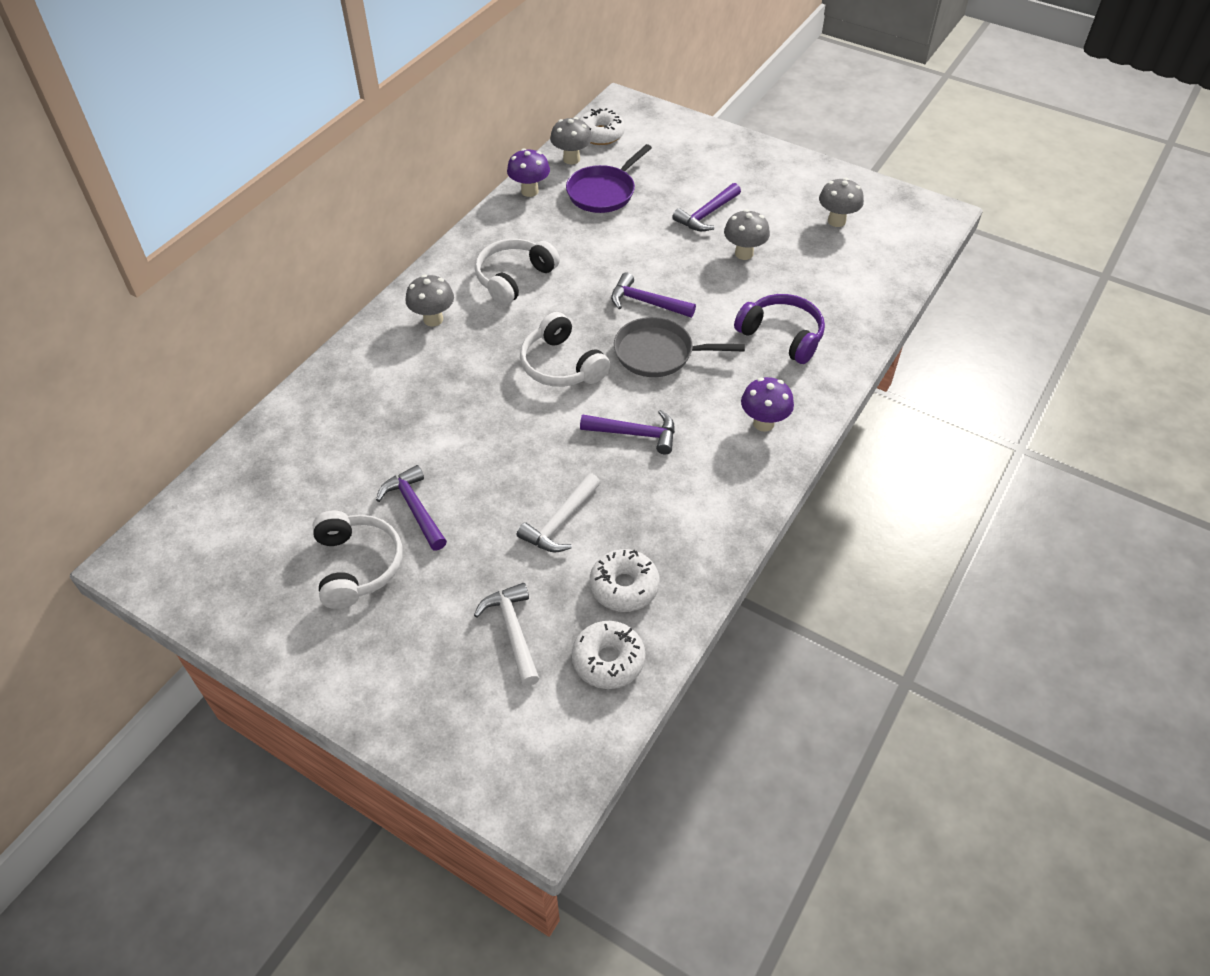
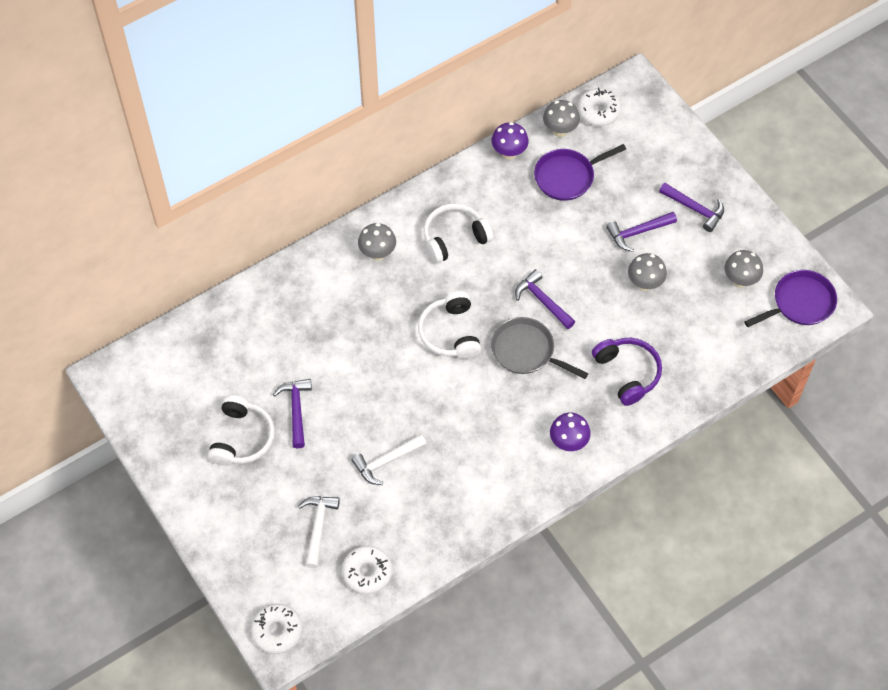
camera: 25 degrees right, 10 degrees up
purple hammer [580,410,675,455] -> purple hammer moved to [659,183,724,232]
white donut [590,549,660,612] -> white donut moved to [251,604,302,654]
none -> purple pan [744,270,837,327]

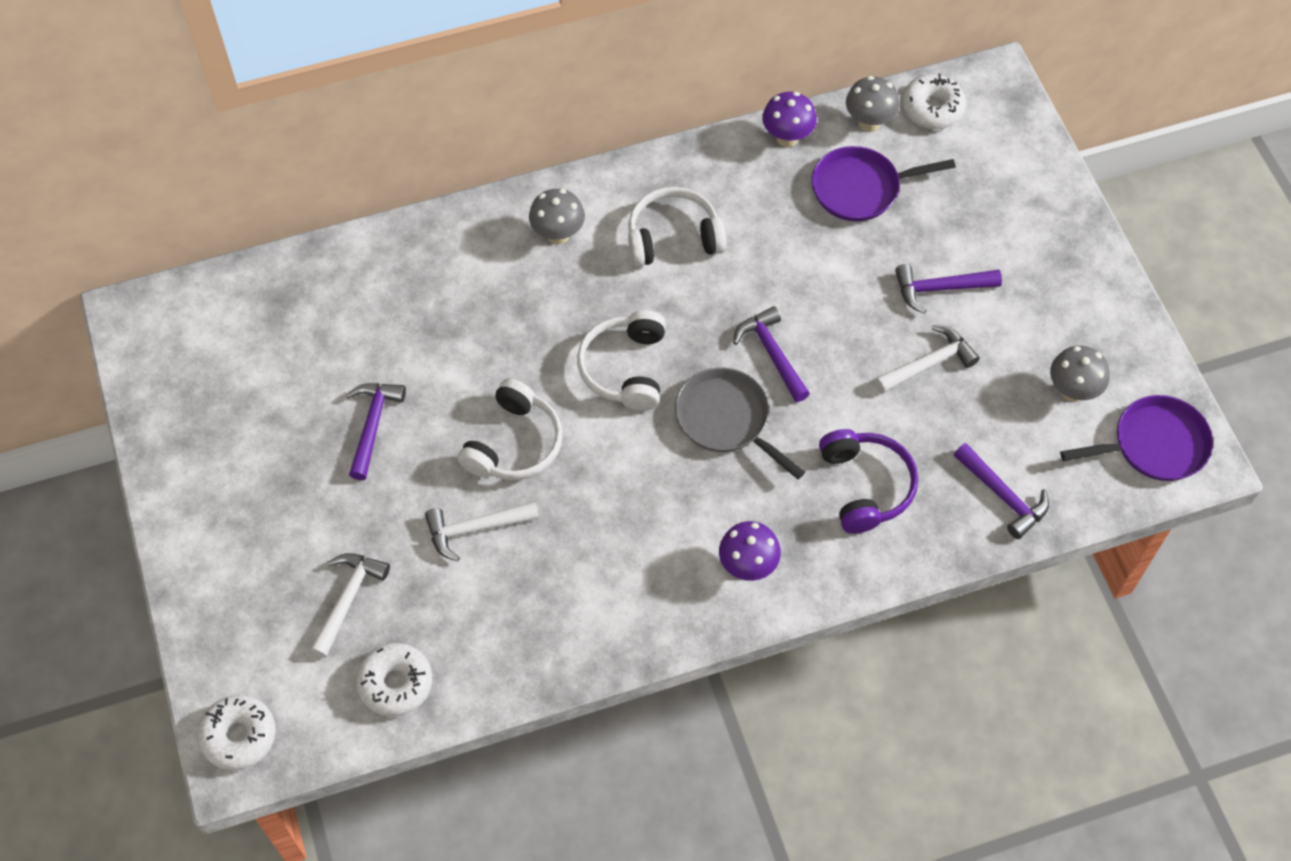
camera: 15 degrees right, 0 degrees up
white headphones [208,395,275,466] -> white headphones moved to [457,378,563,480]
grey mushroom [628,253,667,291] -> white hammer [874,325,980,394]
purple hammer [659,183,724,232] -> purple hammer moved to [954,443,1049,539]

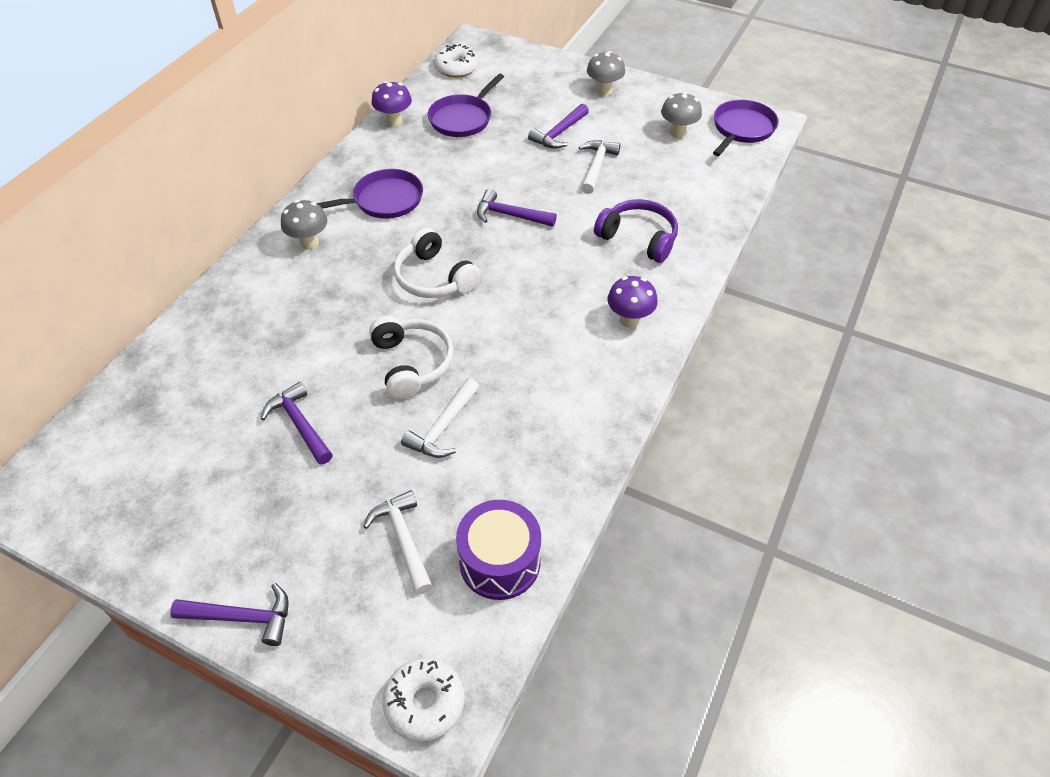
camera: 45 degrees left, 10 degrees down
white donut [356,643,432,717] -> purple drum [456,500,541,600]
white headphones [628,187,726,267] -> purple pan [316,169,423,219]
grey pan [675,368,805,479] -> none
grey mushroom [846,76,900,132] -> grey mushroom moved to [587,51,625,96]
purple hammer [954,443,1049,539] -> purple hammer moved to [170,583,289,646]

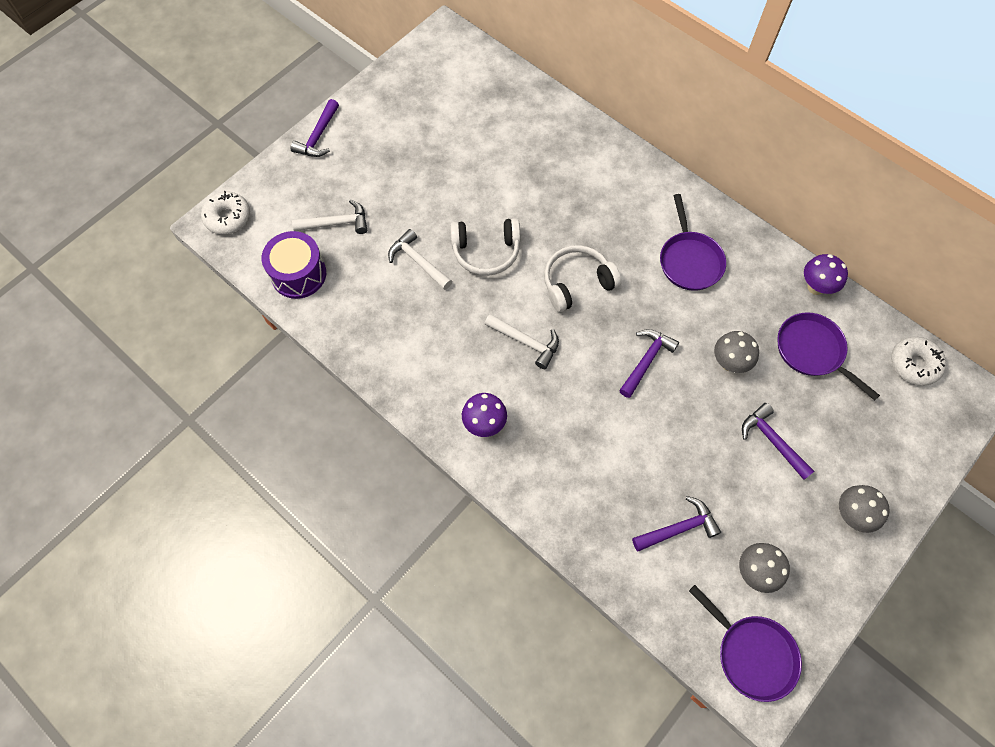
camera: 105 degrees right, 15 degrees up
purple hammer [261,382,333,465] -> purple hammer moved to [632,496,721,552]
grey mushroom [281,200,328,249] -> grey mushroom moved to [714,331,759,373]
white hammer [579,140,620,194] -> white hammer moved to [485,314,559,369]
purple headphones [594,199,678,263] -> none

